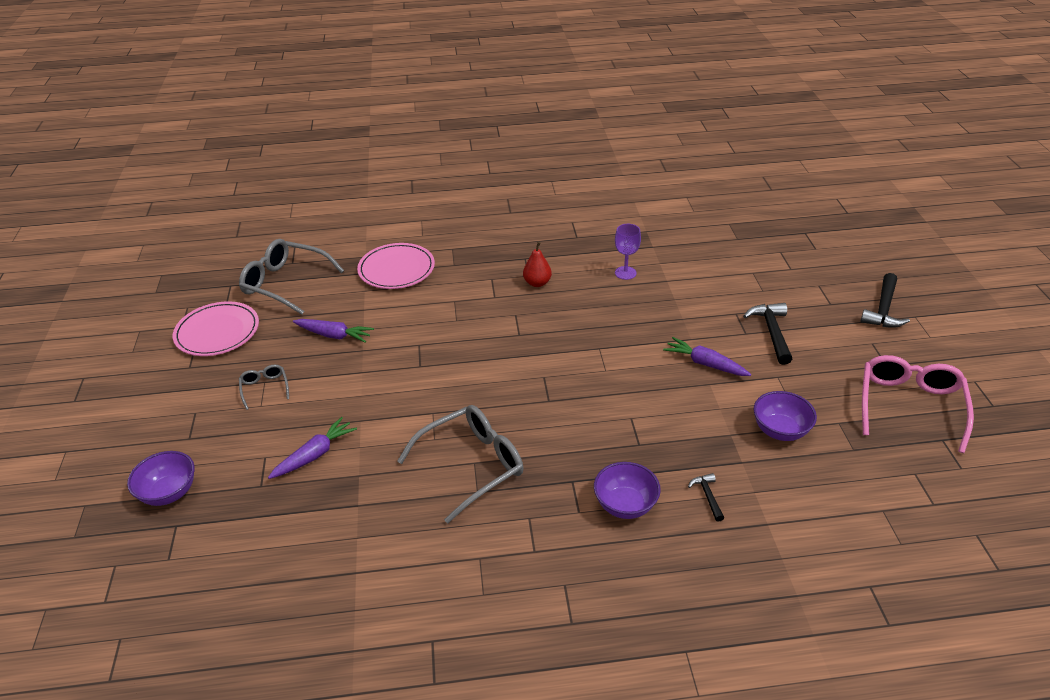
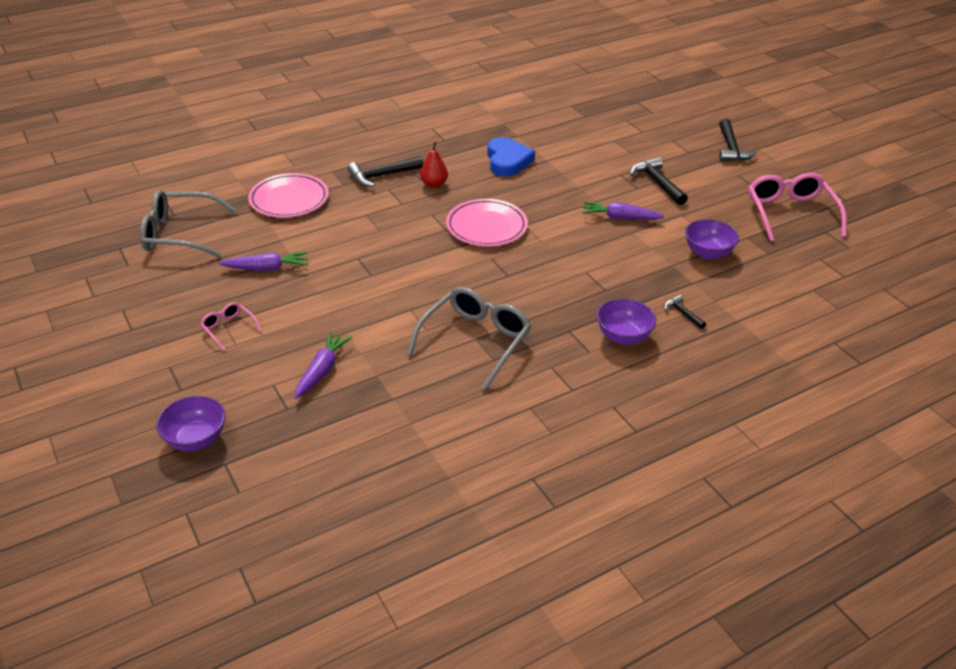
camera: 25 degrees left, 0 degrees up
pink plate [173,301,259,356] -> pink plate moved to [446,199,528,247]
grey glasses [239,365,289,410] -> pink glasses [200,302,262,351]
purple goblet [615,224,641,280] -> blue heart [487,137,535,177]
none -> black hammer [348,156,424,187]

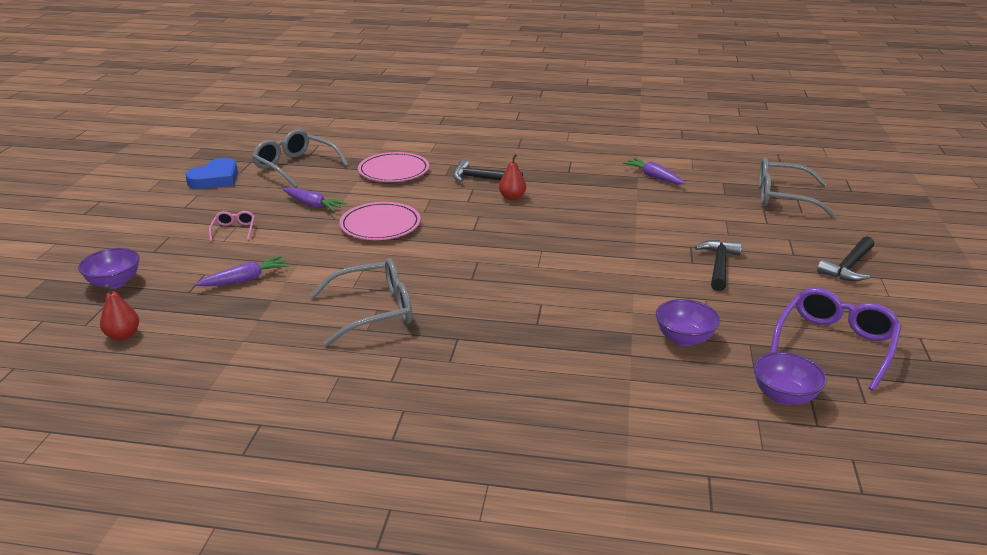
camera: 40 degrees right, 10 degrees down
pink plate [446,199,528,247] -> pink plate moved to [340,202,421,240]
blue heart [487,137,535,177] -> blue heart moved to [185,158,238,189]
purple carrot [582,201,664,220] -> purple carrot moved to [623,158,685,184]
purple bowl [597,299,656,345] -> purple bowl moved to [753,352,826,405]
black hammer [664,295,706,329] -> none
pink glasses [748,173,847,242] -> purple glasses [770,288,902,391]
none -> red pear [100,284,139,340]
none -> grey glasses [759,158,836,217]

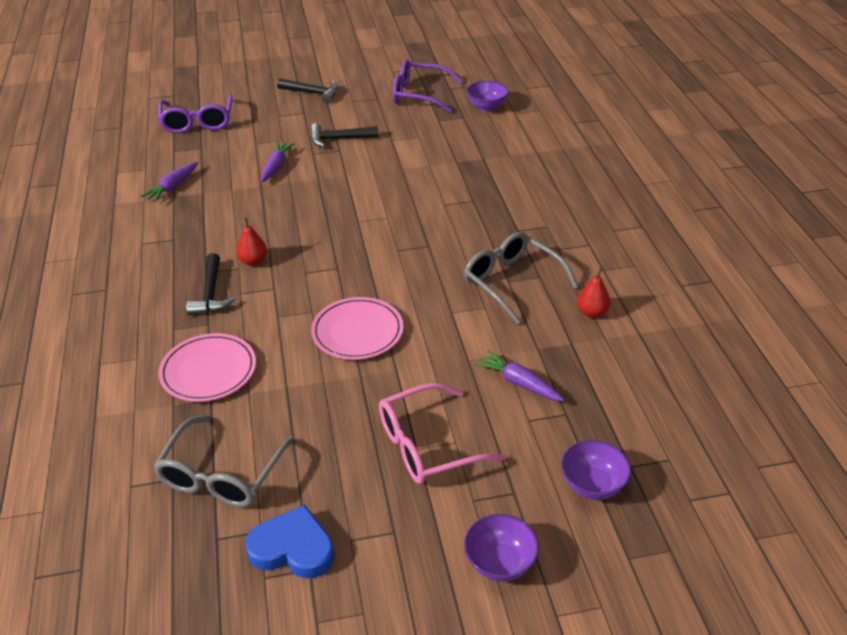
camera: 110 degrees left, 10 degrees up
red pear [100,284,139,340] -> red pear moved to [577,268,611,318]
pink glasses [209,211,255,241] -> pink glasses [379,383,506,484], size x2.08
purple carrot [283,187,347,212] -> purple carrot moved to [261,142,294,182]
purple bowl [656,299,720,346] -> purple bowl moved to [464,514,539,582]
grey glasses [759,158,836,217] -> purple glasses [158,94,233,133]

